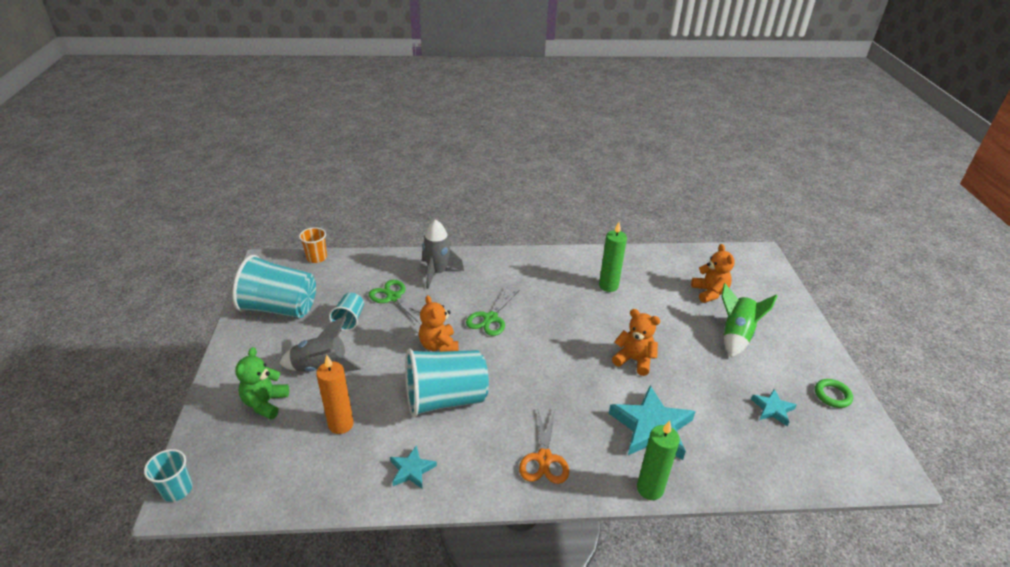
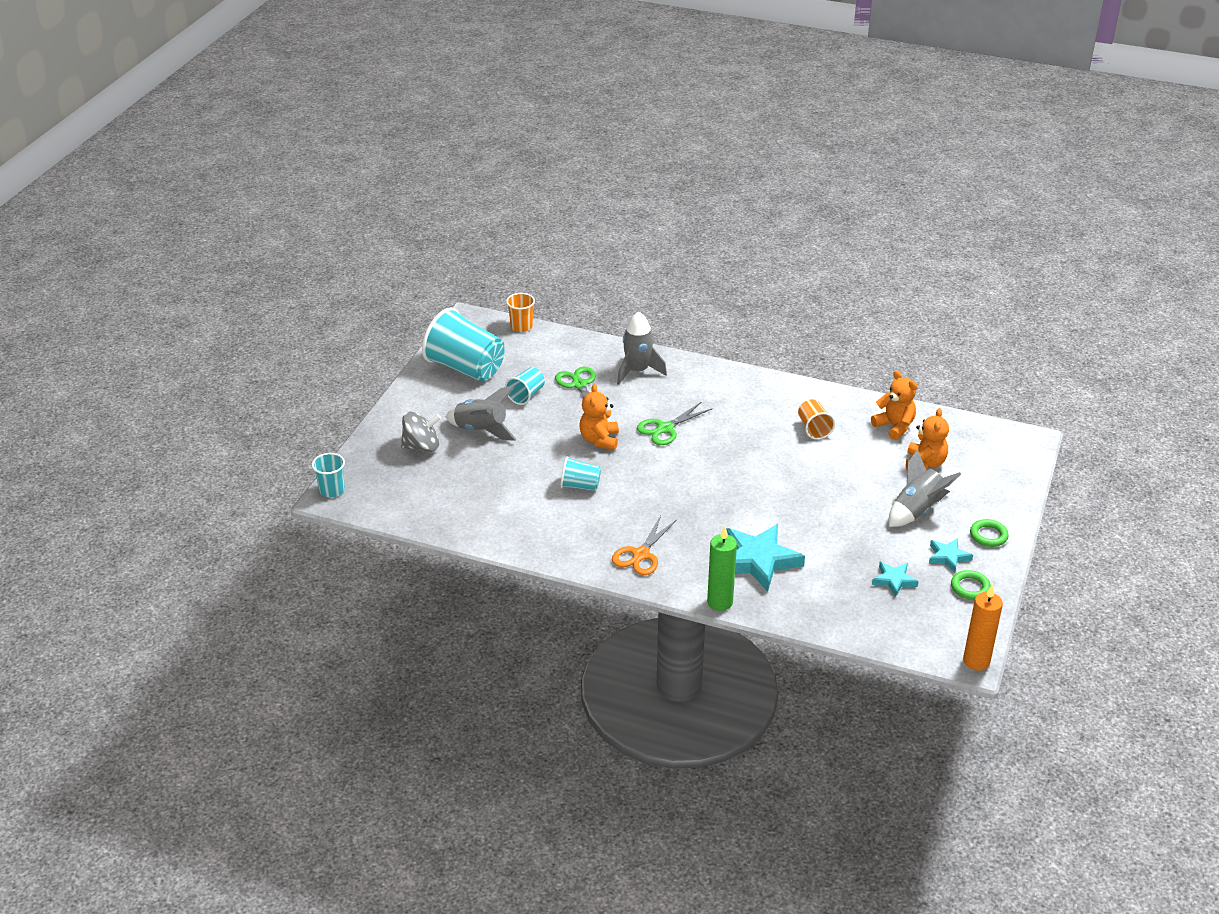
camera: 25 degrees right, 0 degrees up
green teddy bear [235,347,289,419] -> grey spinning top [401,411,441,452]
orange candle [316,355,354,434] -> orange candle moved to [963,584,1003,671]
turquoise star [390,445,437,489] -> turquoise star moved to [929,538,973,573]
turquoise cup [405,348,489,417] -> turquoise cup [561,456,601,491], size x0.50
green candle [599,222,627,292] -> orange cup [798,399,835,440]
orange teddy bear [612,309,660,376] -> orange teddy bear moved to [871,370,917,440]
green rocket [722,283,777,358] -> grey rocket [889,449,961,527]
none -> green ring [970,519,1009,547]

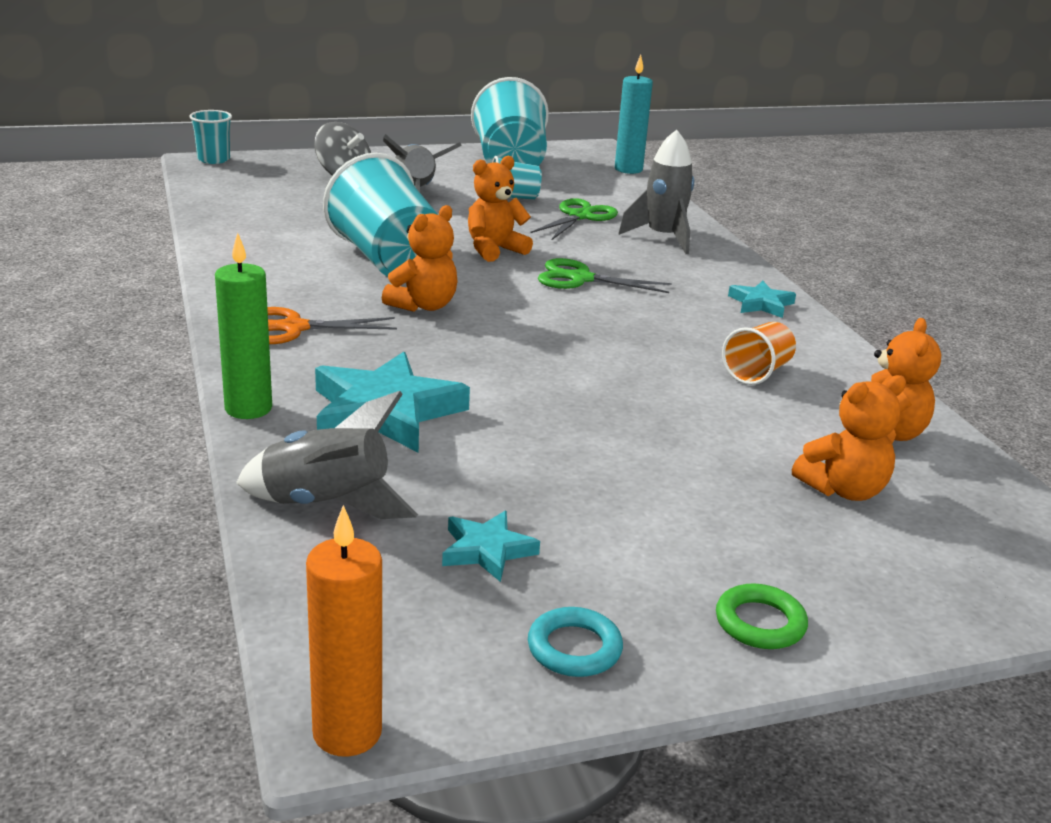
camera: 50 degrees right, 10 degrees down
orange cup [506,293,535,332] -> turquoise candle [615,55,653,174]
turquoise cup [561,456,601,491] -> turquoise cup [323,153,438,277], size x2.01
grey rocket [889,449,961,527] -> grey rocket moved to [236,391,418,519]
turquoise star [929,538,973,573] -> turquoise star moved to [728,281,796,318]
green ring [951,570,991,600] -> turquoise ring [528,607,623,677]
none -> orange teddy bear [382,205,457,312]

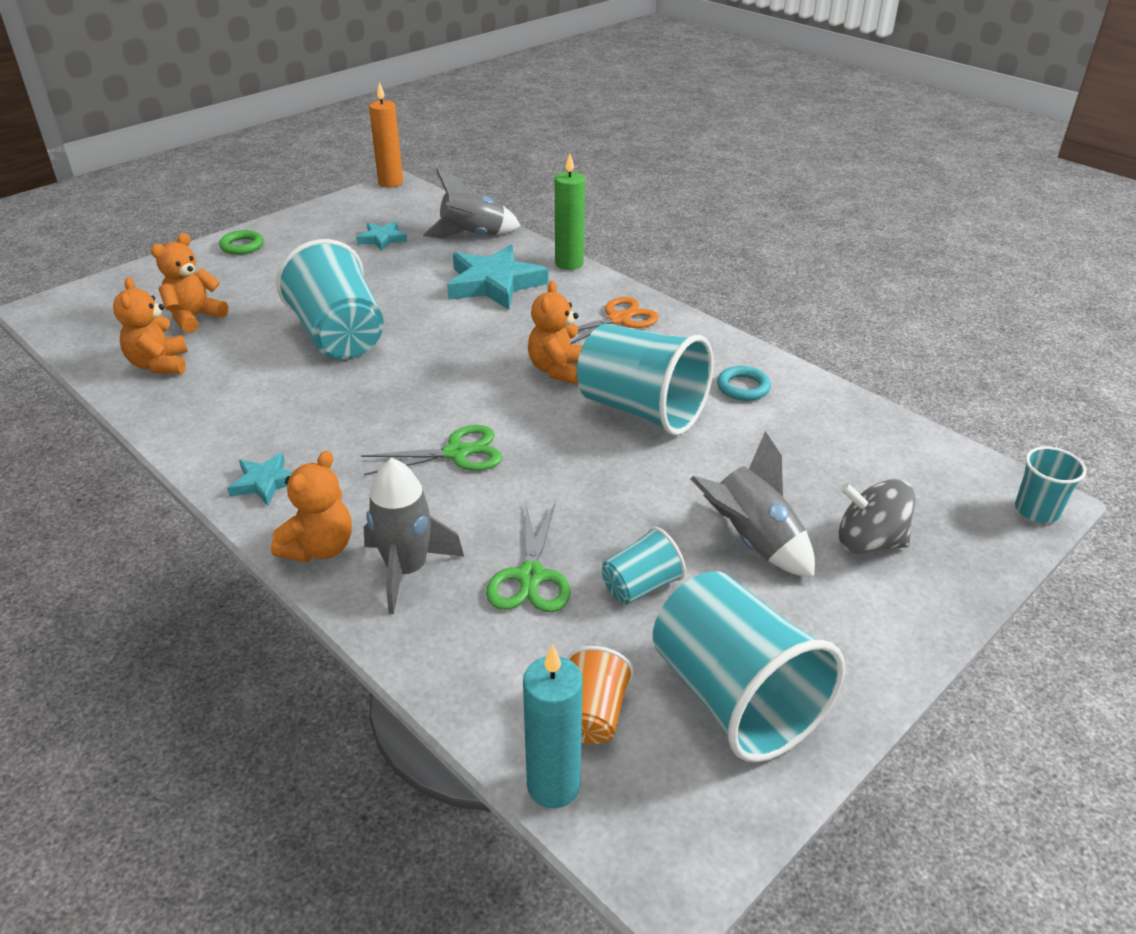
camera: 155 degrees right, 10 degrees up
orange teddy bear [468,156,533,262] -> orange teddy bear moved to [271,451,352,562]
turquoise ring [528,607,623,677] -> turquoise ring moved to [717,366,771,401]
orange cup [722,322,796,385] -> orange cup moved to [567,646,634,744]
none -> turquoise cup [276,239,384,359]

